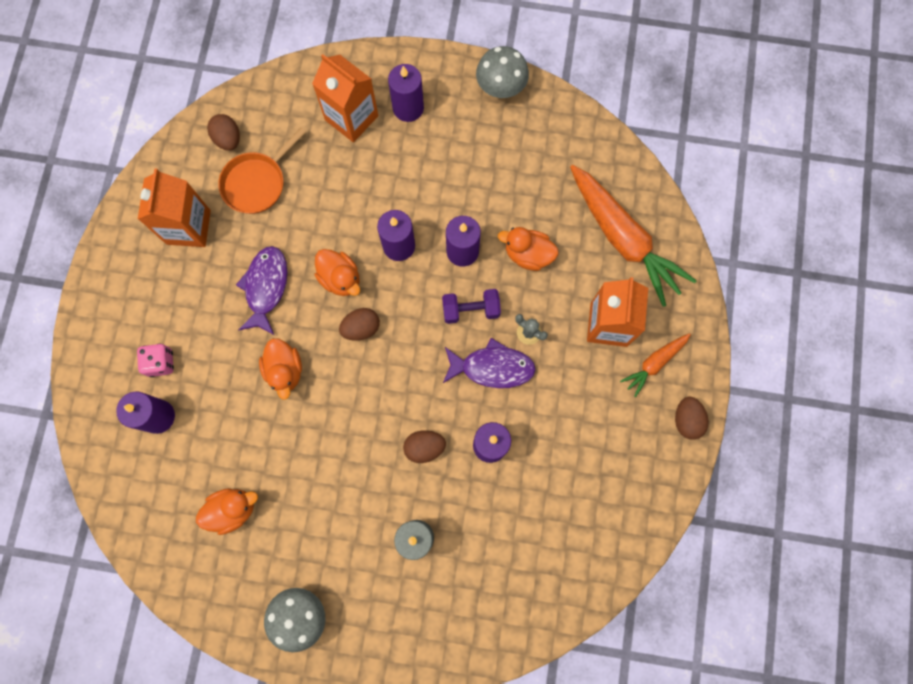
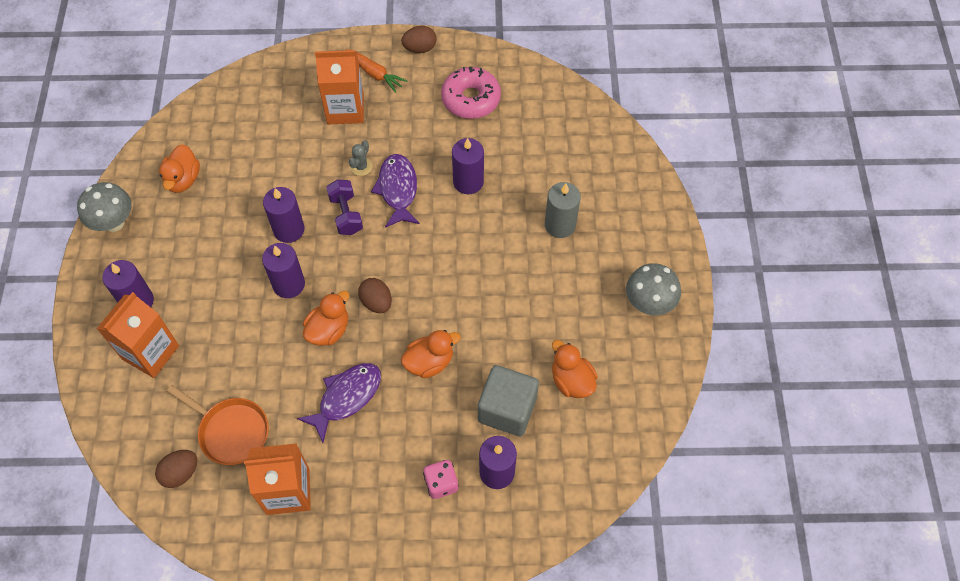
camera: 100 degrees left, 15 degrees down
purple fish [236,246,288,335] -> purple fish turned 135 degrees clockwise [297,363,381,443]
brown egg [403,430,446,463] -> none
orange duck [498,227,558,271] -> orange duck moved to [159,144,200,193]
orange carrot [570,165,697,307] -> none
none -> pink donut [441,67,501,119]
none -> grey cube [478,365,539,437]

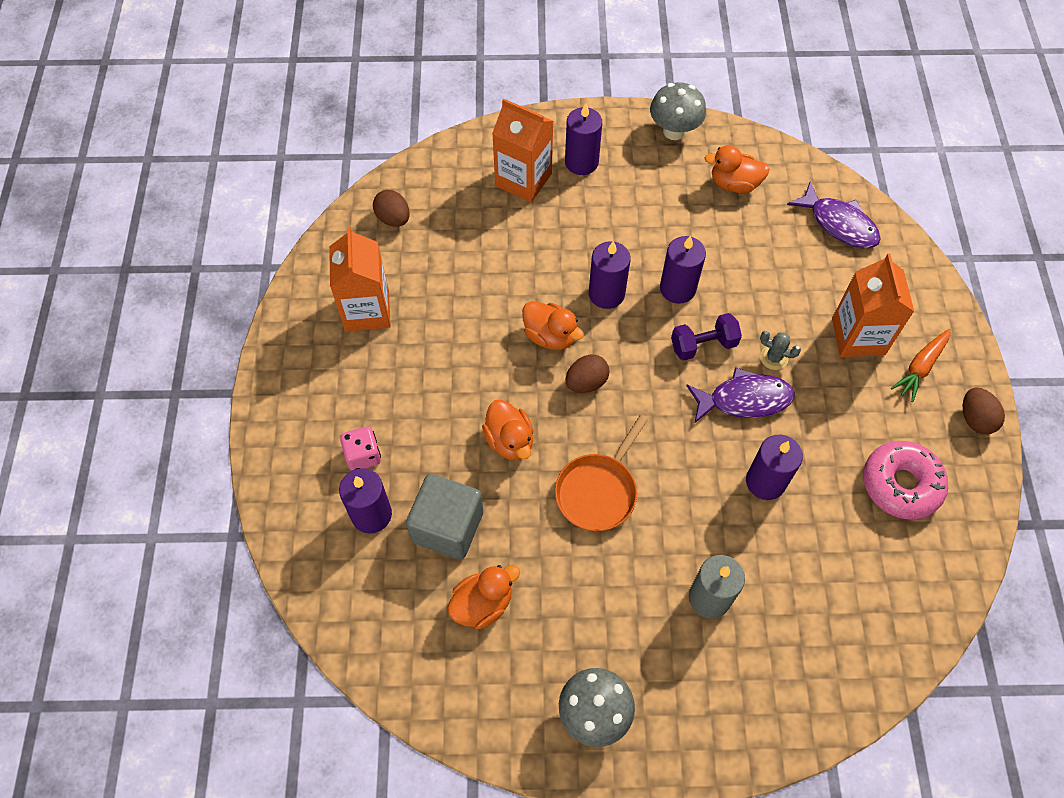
camera: 90 degrees right, 0 degrees up
orange pan [167,385,269,465] -> orange pan moved to [555,415,648,531]
purple fish [297,363,381,443] -> purple fish moved to [787,181,881,249]

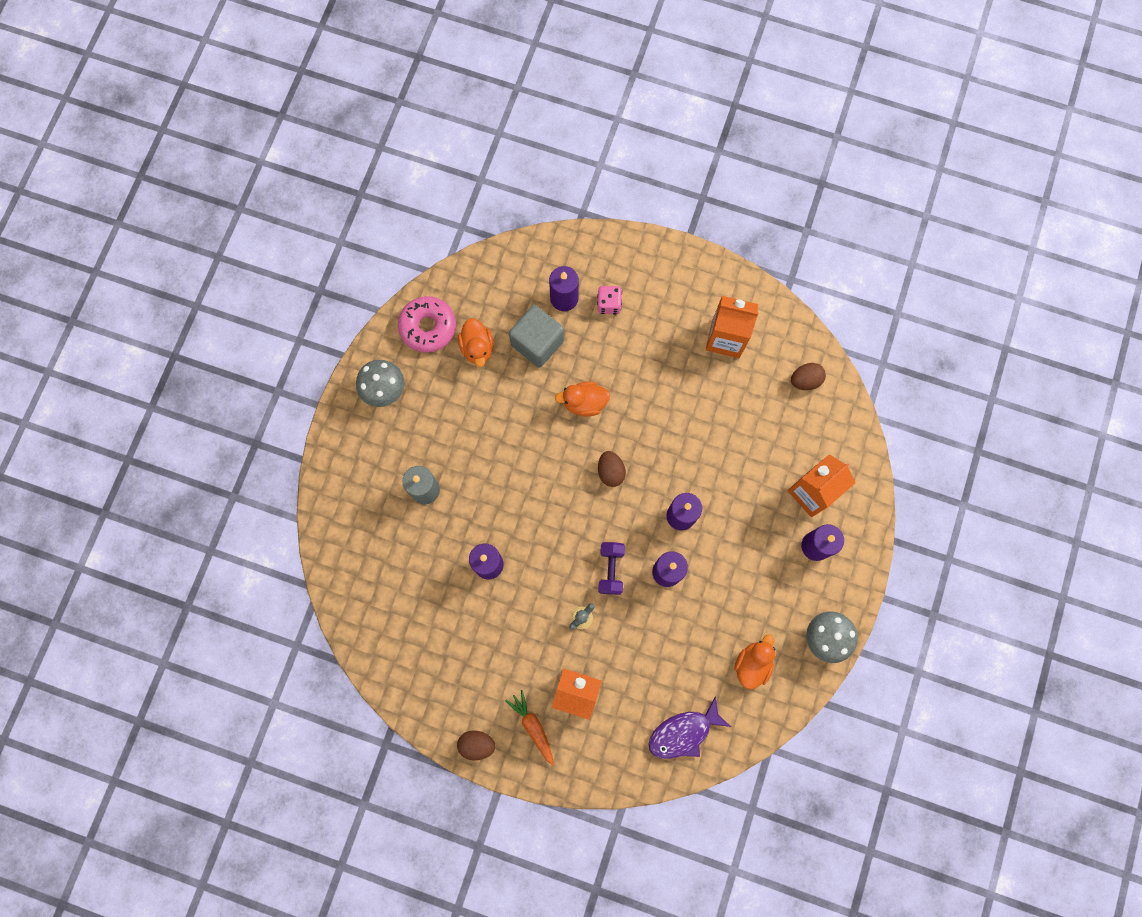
camera: 110 degrees right, 15 degrees up
orange duck [522,301,584,350] -> none
orange pan [555,415,648,531] -> none
purple fish [686,367,794,423] -> none
pink donut [863,441,948,520] -> pink donut moved to [398,296,456,352]

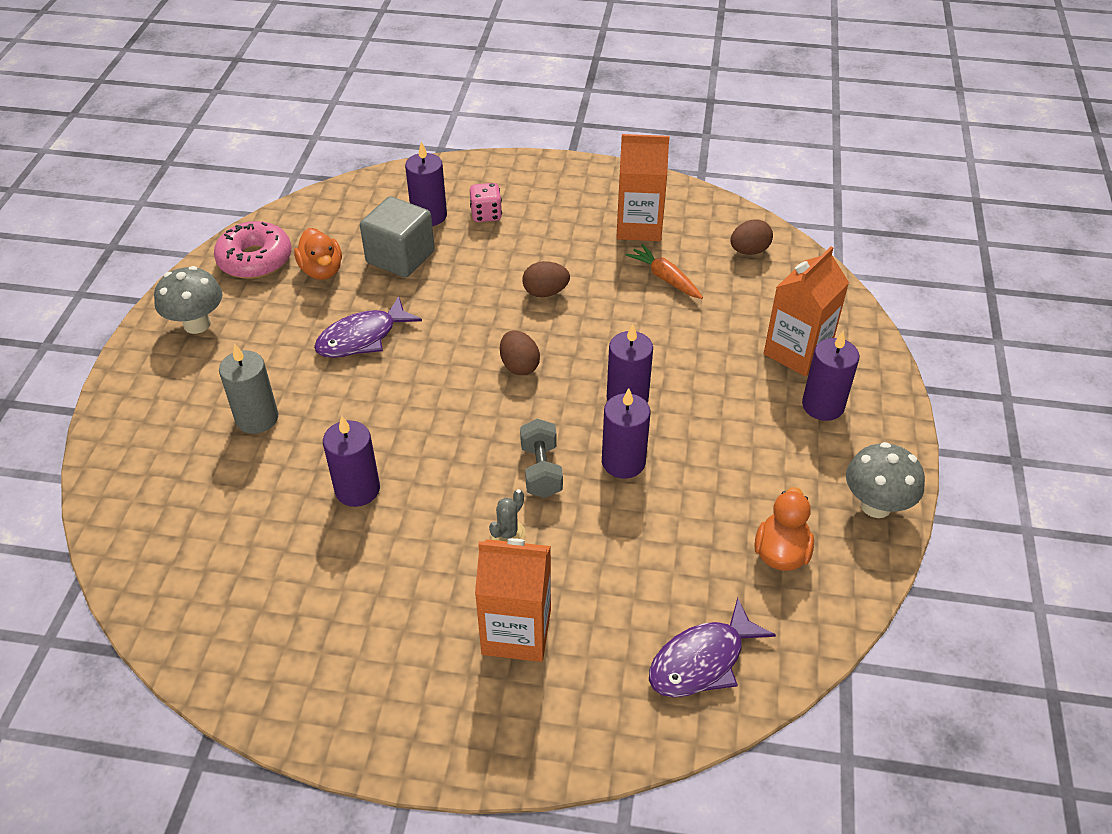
camera: 10 degrees left, 30 degrees down
brown egg [457,730,496,761] -> brown egg moved to [523,261,570,297]
orange carrot [505,690,554,766] -> orange carrot moved to [626,244,703,299]
orange duck [555,381,610,417] -> none
purple dumbbell [598,542,625,595] -> grey dumbbell [520,419,563,498]
none -> purple fish [314,296,422,358]

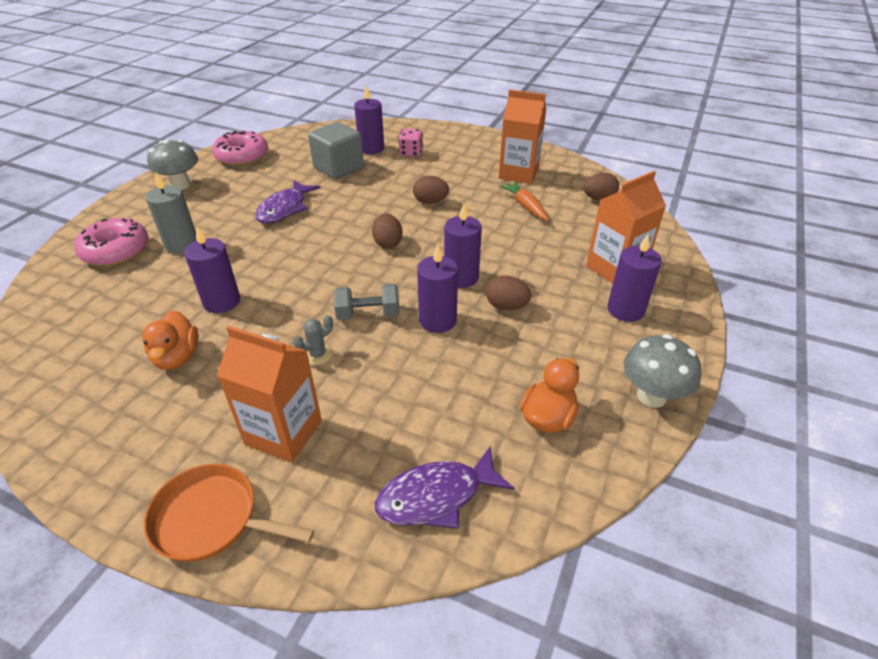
camera: 15 degrees right, 5 degrees down
orange duck [294,228,342,280] -> orange duck moved to [142,310,199,370]
purple fish [314,296,422,358] -> purple fish turned 45 degrees counterclockwise [255,180,321,224]
grey dumbbell [520,419,563,498] -> grey dumbbell turned 75 degrees clockwise [334,284,400,320]
none -> pink donut [74,218,148,266]
none -> orange pan [144,464,314,562]
none -> brown egg [486,275,532,310]

